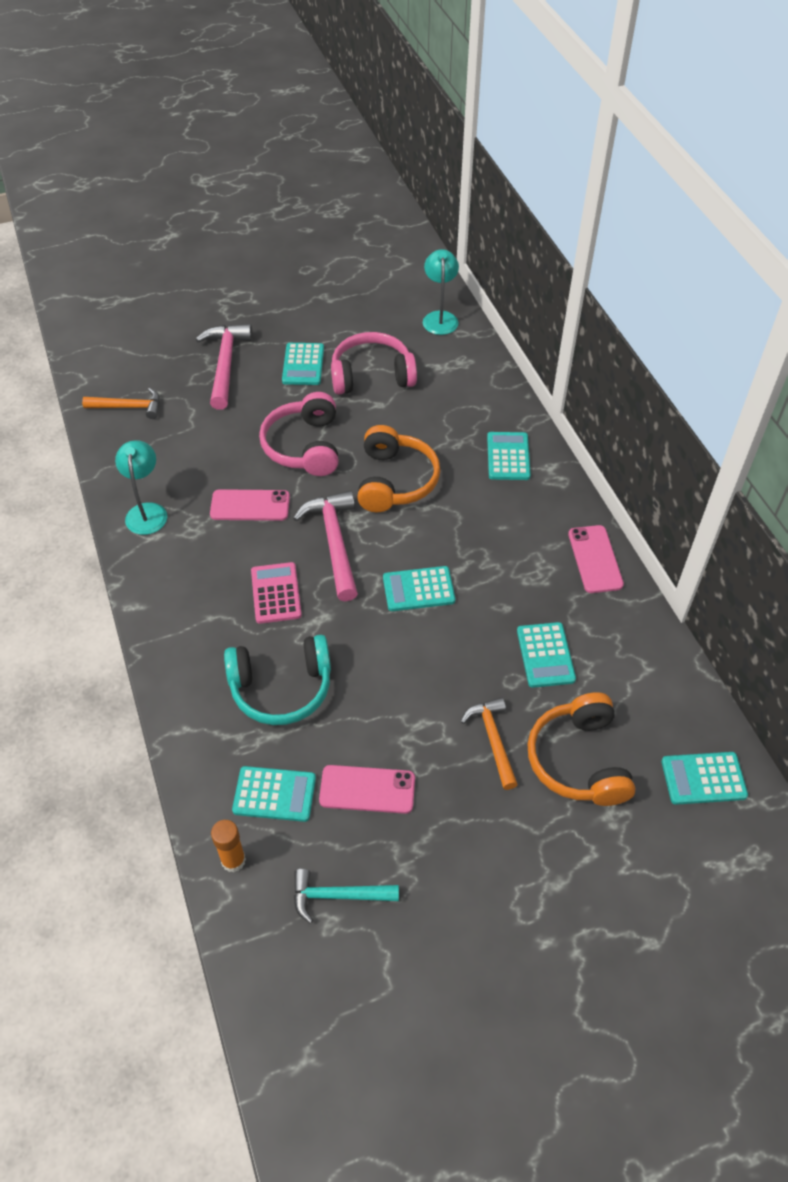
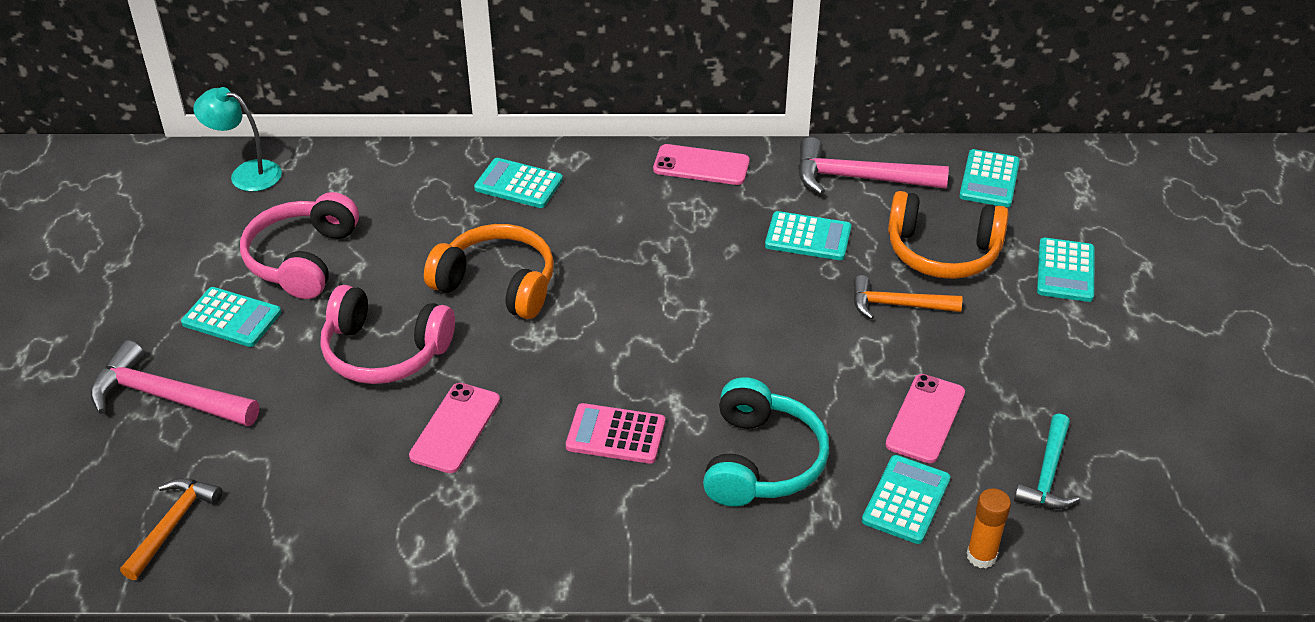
camera: 70 degrees left, 10 degrees down
turquoise lamp [115,440,167,535] -> none
pink hammer [293,490,358,601] -> pink hammer moved to [798,137,949,195]
turquoise calculator [383,566,455,611] -> turquoise calculator moved to [1037,238,1095,302]

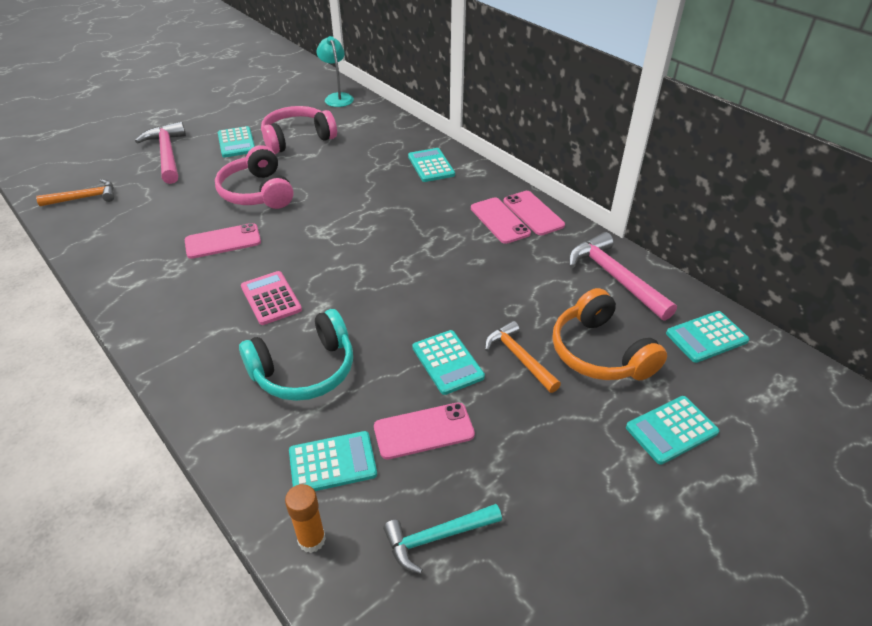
camera: 50 degrees right, 0 degrees up
orange headphones [424,224,554,319] -> none
turquoise calculator [765,211,851,260] -> turquoise calculator moved to [412,330,485,395]
none -> pink phone [471,198,531,244]

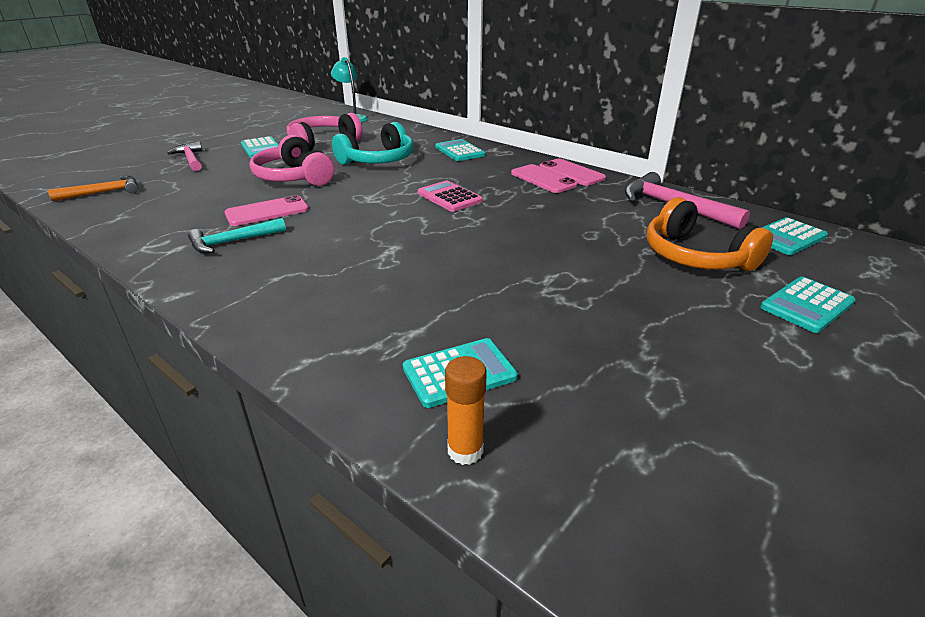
camera: 10 degrees left, 10 degrees down
pink hammer [135,122,186,184] -> pink hammer [167,141,202,171], size x0.66
turquoise headphones [239,309,353,401] -> turquoise headphones moved to [332,122,414,165]
pink calculator [241,271,302,325] -> pink calculator moved to [418,181,483,212]
pink phone [374,402,475,459] -> none
turquoise hammer [383,504,502,574] -> turquoise hammer moved to [188,218,286,253]
turquoise calculator [412,330,485,395] -> none
orange hammer [485,321,561,393] -> none

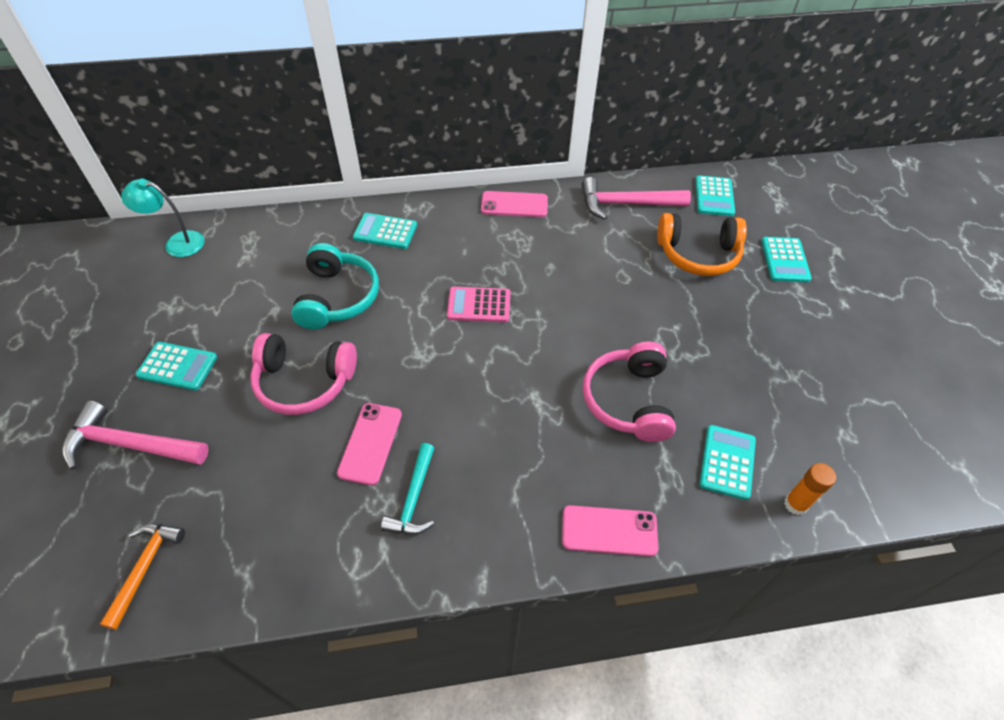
camera: 50 degrees left, 20 degrees up
pink hammer [167,141,202,171] -> pink hammer [62,401,209,470], size x1.51
pink headphones [287,113,363,150] -> pink headphones moved to [583,341,676,442]
pink phone [511,164,578,193] -> pink phone moved to [562,505,658,557]

